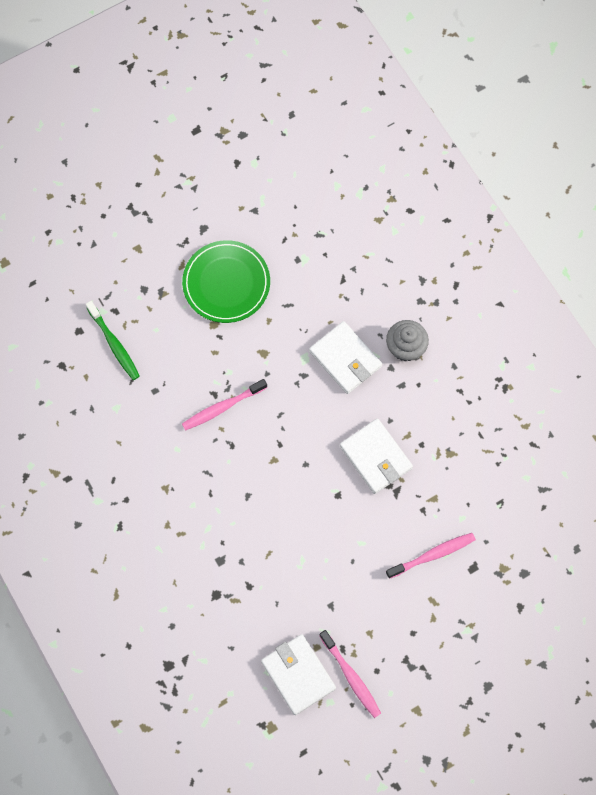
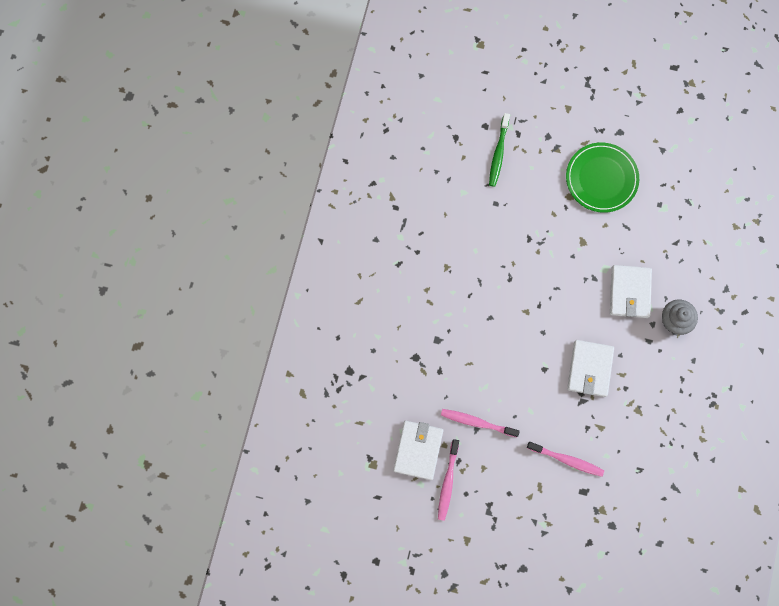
camera: 45 degrees right, 5 degrees up
pink toothbrush [182,379,267,431] -> pink toothbrush moved to [441,409,520,437]

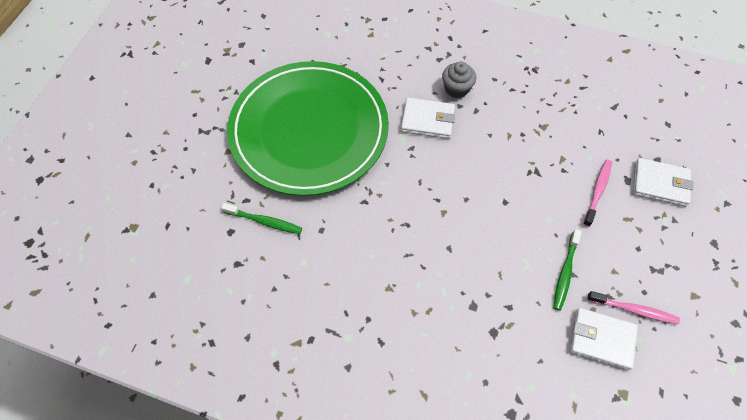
camera: 85 degrees left, 15 degrees down
pink toothbrush [441,409,520,437] -> green toothbrush [553,229,582,311]
green plate [566,143,639,213] -> green plate [227,61,389,196], size x2.15
white wallet [567,340,614,397] -> white wallet moved to [633,158,693,207]

